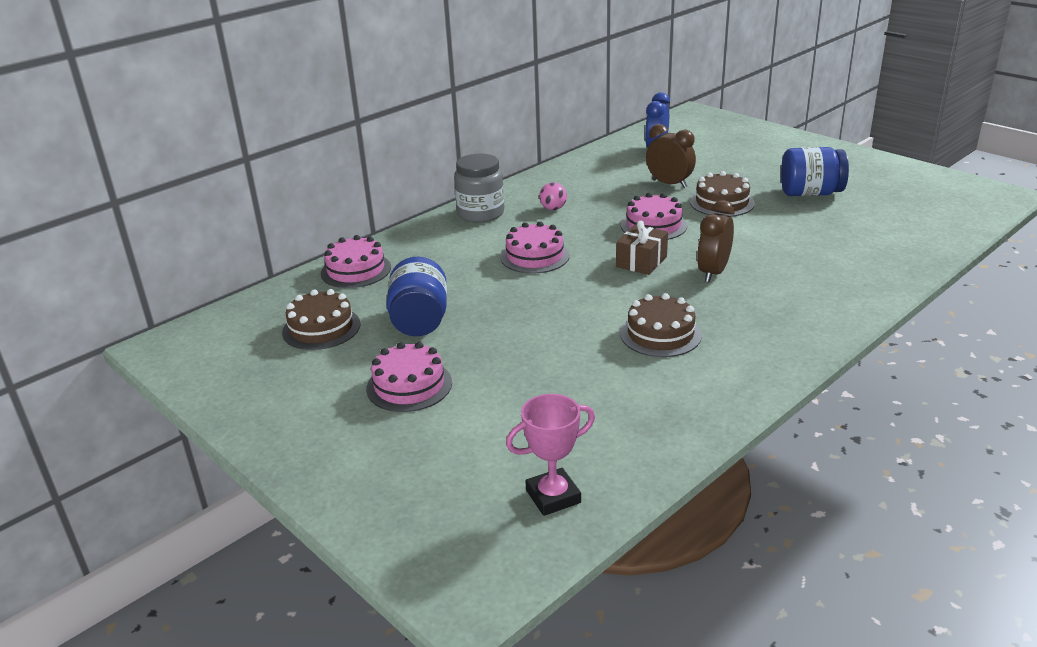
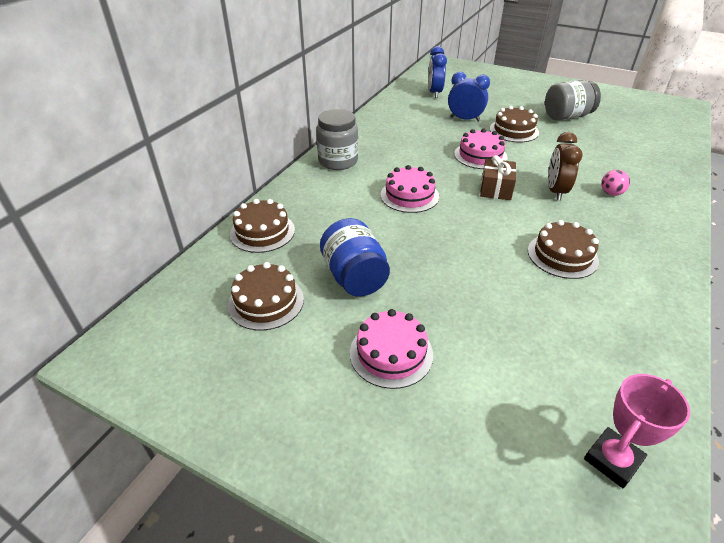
camera: 20 degrees left, 10 degrees up
pink cake [321,235,391,288] -> brown cake [230,199,295,253]
pink ball [539,182,567,210] -> pink ball moved to [601,170,630,196]
brown clock [646,124,696,188] -> blue clock [448,72,490,122]
blue jar [781,147,849,196] -> grey jar [545,80,601,120]

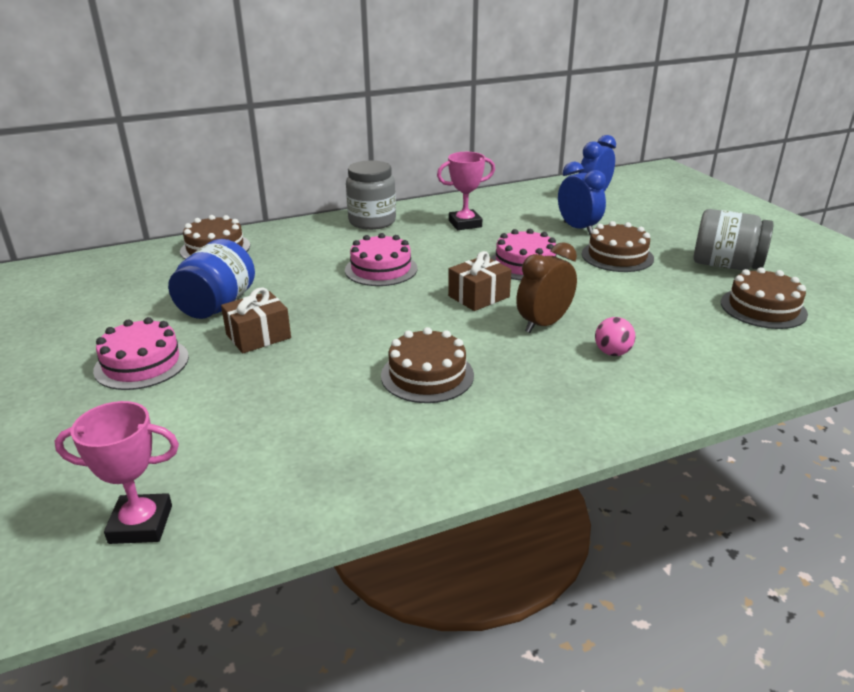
camera: 40 degrees right, 10 degrees down
brown cake [228,262,304,331] -> brown cake moved to [721,267,808,329]
none -> brown gift [221,287,291,353]
none -> pink trophy [437,152,495,230]

